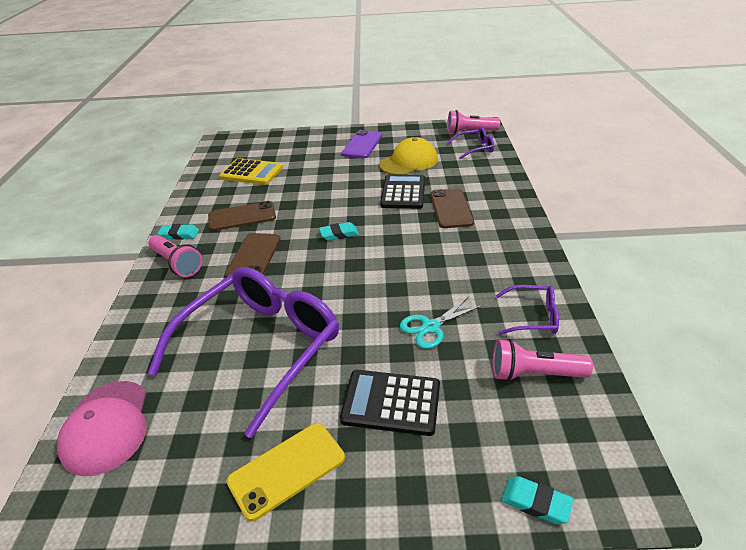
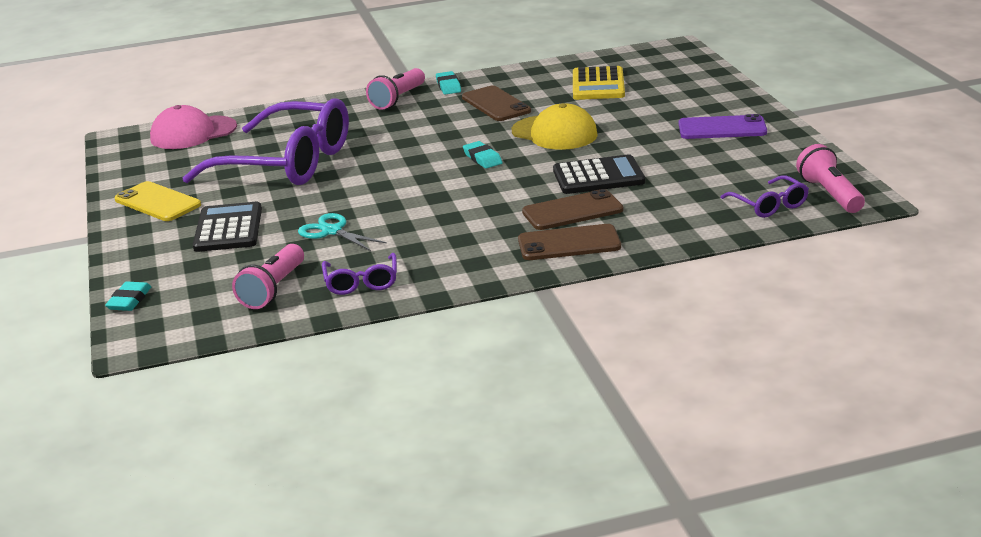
camera: 75 degrees right, 10 degrees down
brown phone [225,233,281,277] -> brown phone moved to [518,224,621,260]
yellow cap [379,137,438,175] -> yellow cap moved to [511,103,598,150]
pink flashlight [493,339,593,382] -> pink flashlight turned 150 degrees counterclockwise [232,244,304,309]

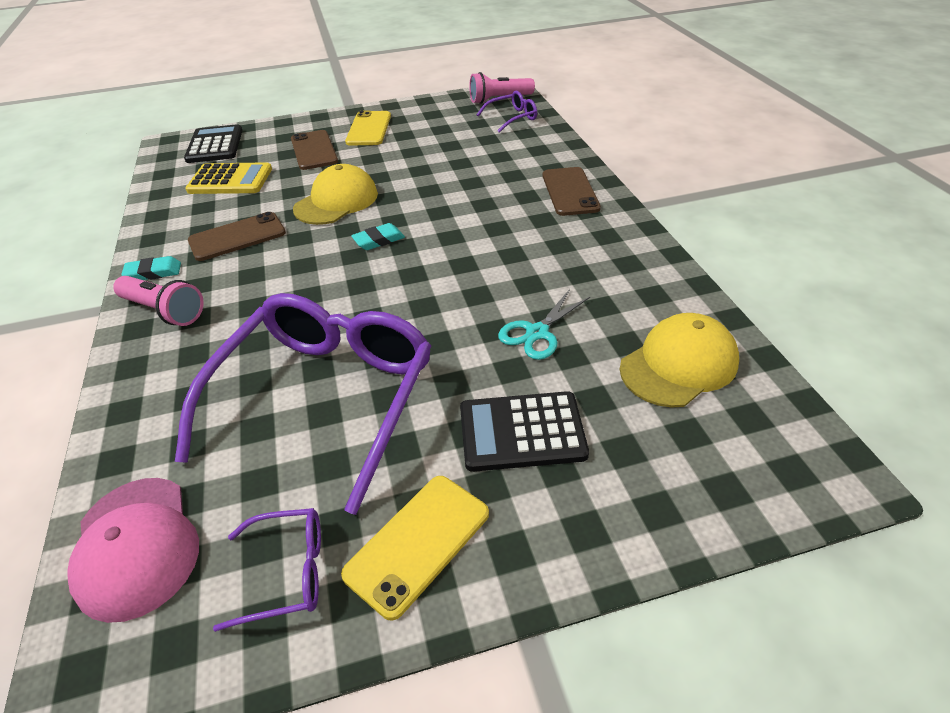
camera: 90 degrees left, 15 degrees up
turquoise eraser [105,282,151,311] -> none
pink flashlight [232,244,304,309] -> yellow cap [619,313,739,408]
purple glasses [322,253,397,295] -> purple glasses moved to [213,508,321,632]
brown phone [522,189,624,230] -> brown phone moved to [291,130,338,170]
black calculator [553,155,645,194] -> black calculator moved to [184,124,242,163]
purple phone [679,114,767,139] -> yellow phone [345,110,391,146]

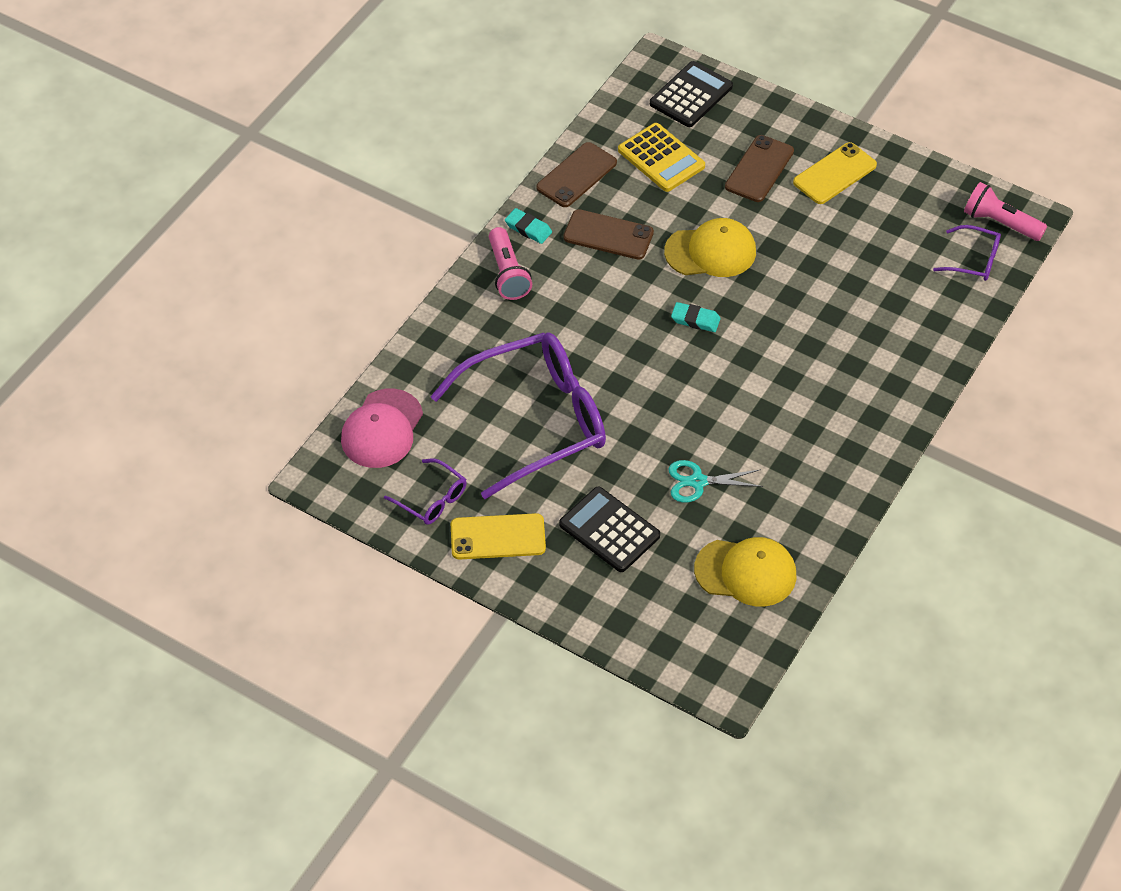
camera: 45 degrees right, 10 degrees up
brown phone [543,167,601,216] -> brown phone moved to [536,142,617,207]

